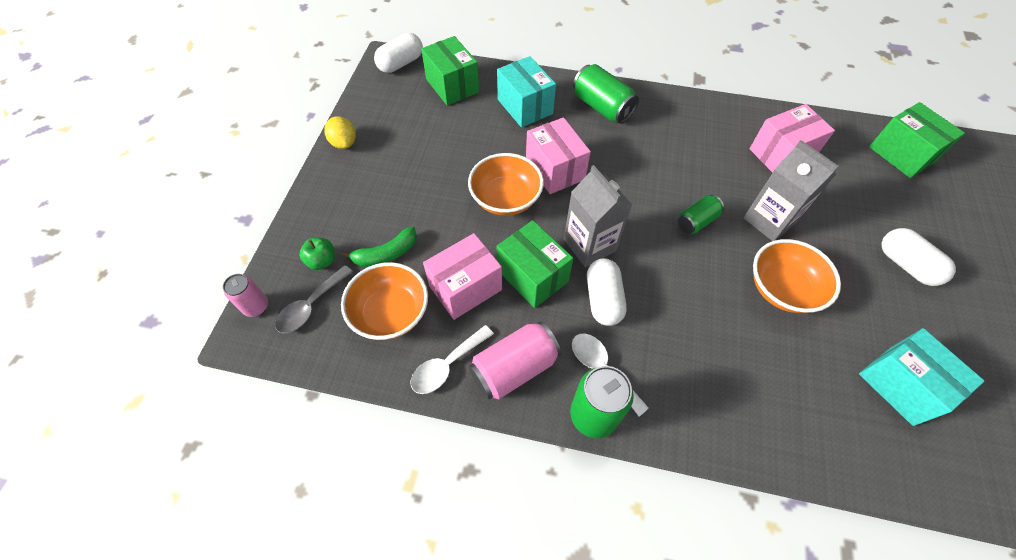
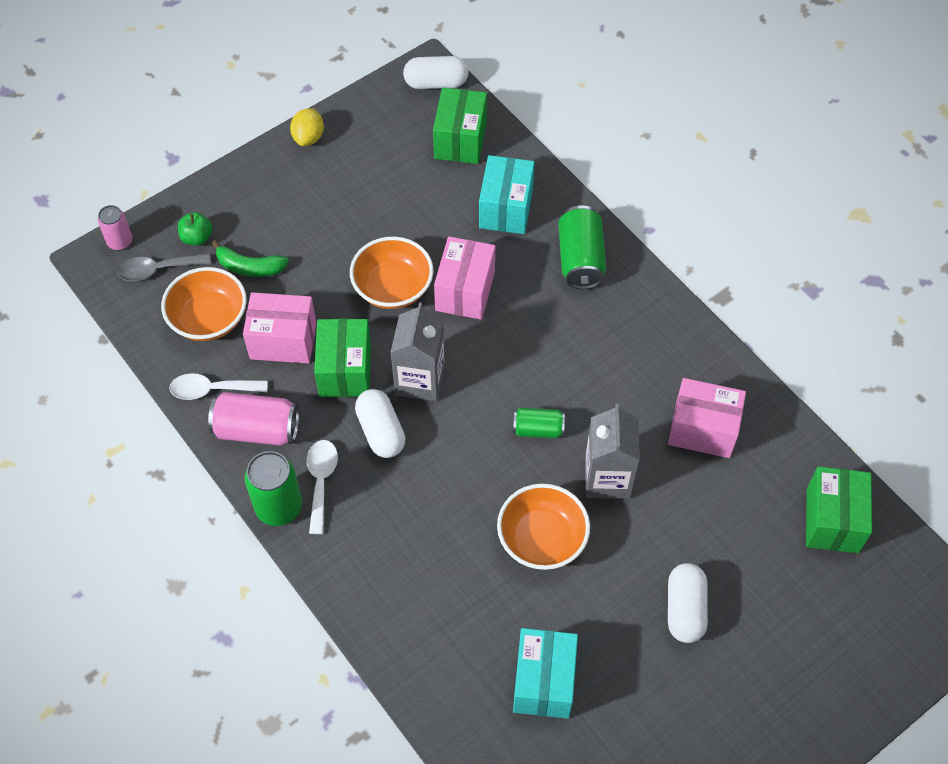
camera: 40 degrees right, 0 degrees up
white capsule [587,258,627,326] -> white capsule turned 60 degrees counterclockwise [355,389,405,458]

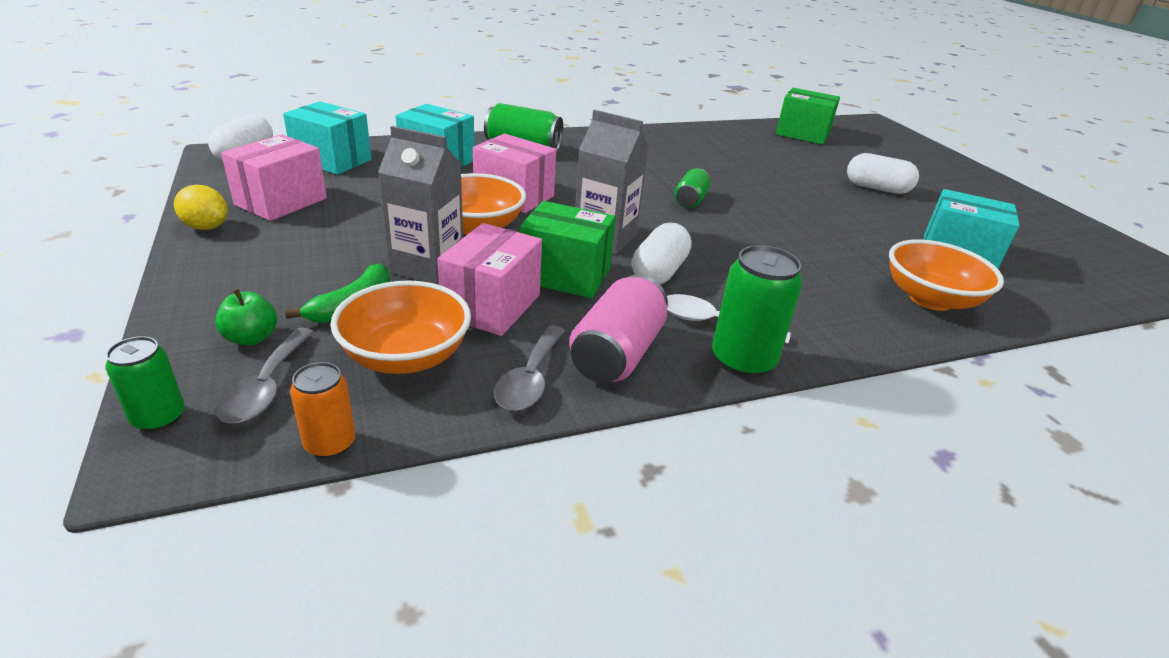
camera: 75 degrees left, 25 degrees down
pink can [98,205,132,250] -> green can [105,336,185,432]
white spoon [169,373,268,400] -> grey spoon [494,325,565,411]
white capsule [355,389,405,458] -> white capsule turned 60 degrees counterclockwise [632,222,692,285]
green box [433,87,487,164] -> turquoise box [283,101,371,175]
orange bowl [497,484,590,570] -> orange bowl moved to [889,239,1004,311]
grey carton [585,404,640,499] -> grey carton moved to [378,126,463,285]
pink box [668,378,746,458] -> pink box moved to [221,134,327,221]
none -> orange can [290,362,356,458]

